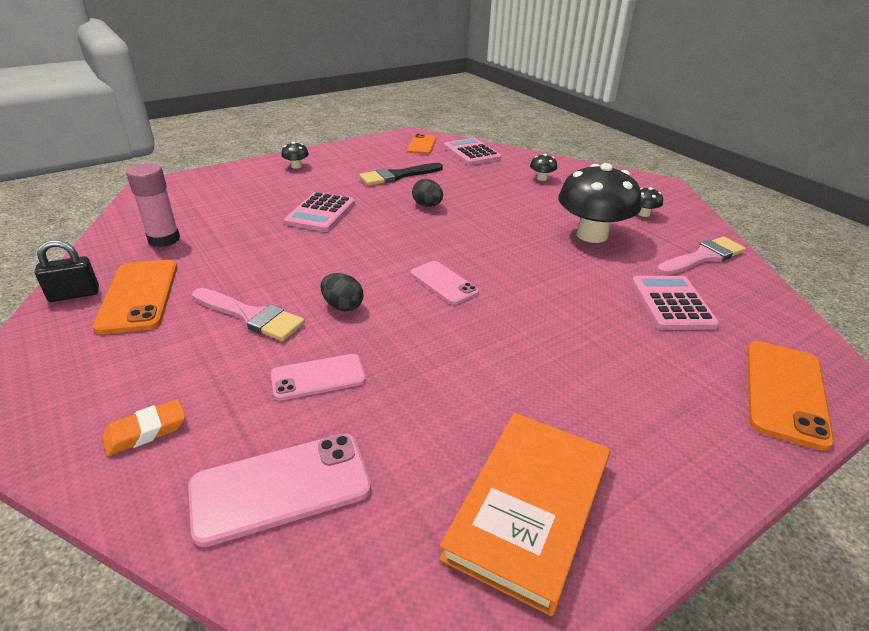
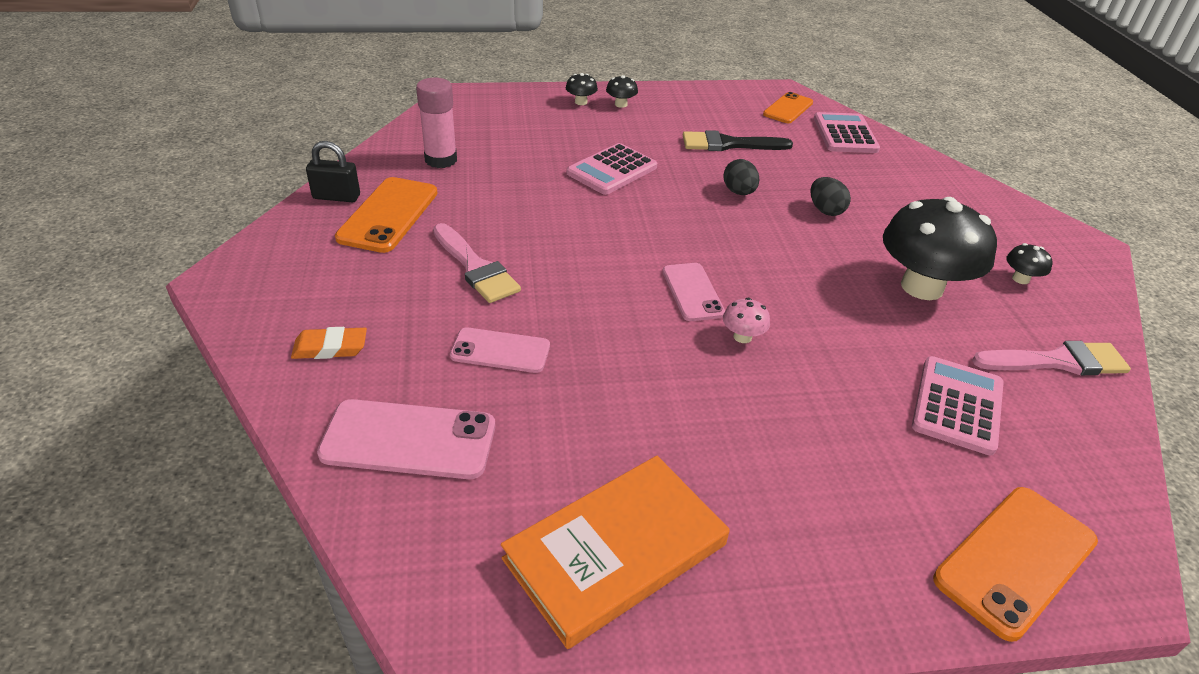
camera: 25 degrees right, 5 degrees up
black egg [320,273,363,311] -> black egg moved to [810,177,851,216]
black mushroom [530,154,557,181] -> black mushroom moved to [566,73,598,105]
none -> pink mushroom [723,298,770,343]

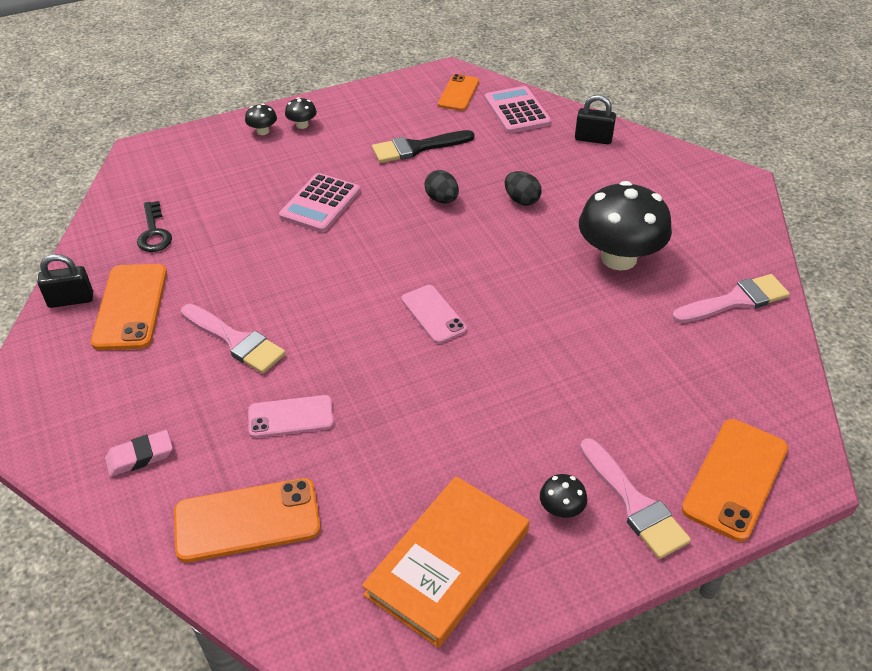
camera: 15 degrees left, 5 degrees up
orange eraser [291,327,367,359] -> pink eraser [105,430,173,477]
pink phone [317,399,495,479] -> orange phone [174,478,321,563]
pink glue stick [416,78,457,168] -> black key [137,201,172,252]
pink mushroom [723,298,770,343] -> none
pink calculator [912,356,1004,455] -> none
black mushroom [1006,243,1053,284] -> black mushroom moved to [540,474,587,518]
none -> black padlock [575,95,616,144]
none -> pink brush [580,438,691,559]

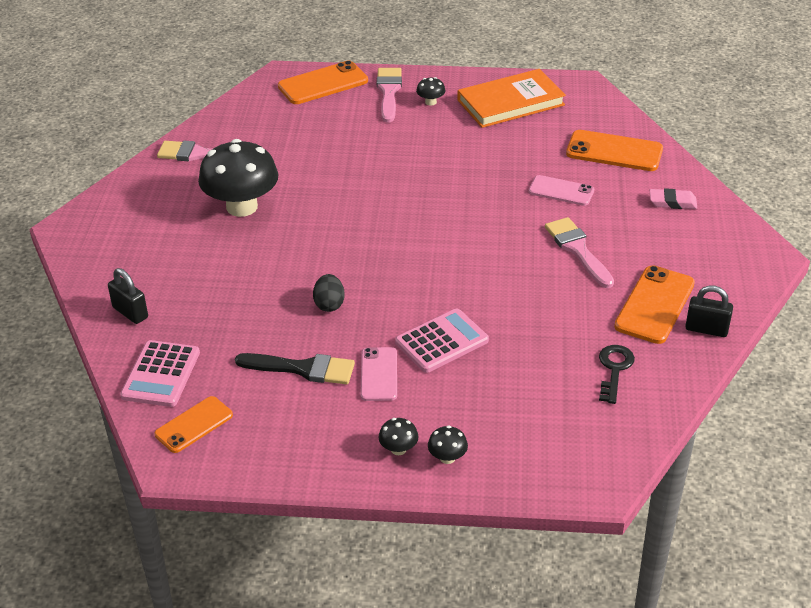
camera: 150 degrees left, 5 degrees down
pink phone [401,285,467,344] -> pink phone moved to [361,347,397,401]
black egg [505,171,542,206] -> none

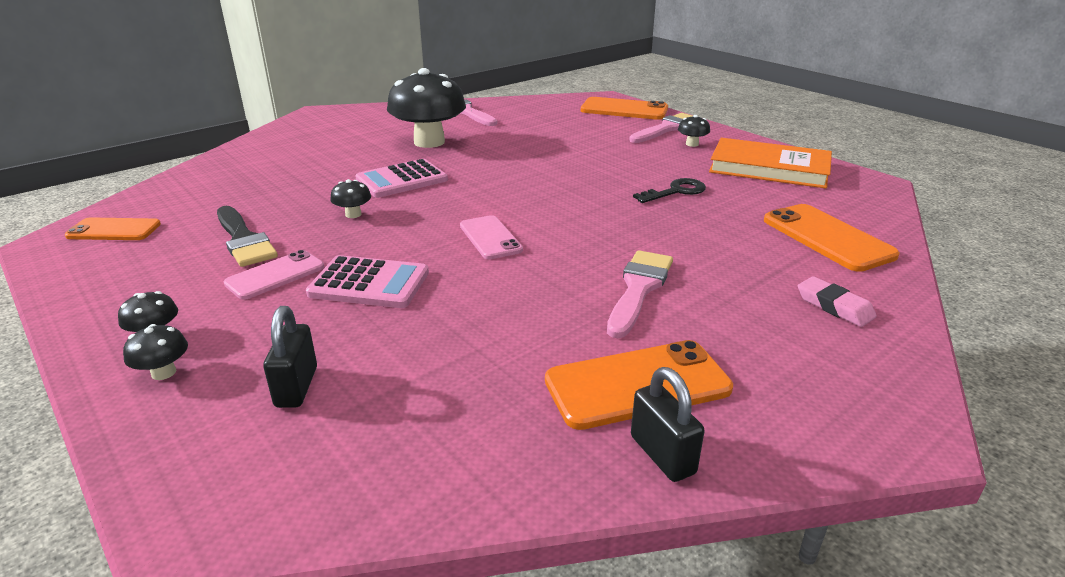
camera: 45 degrees right, 10 degrees down
black padlock [108,268,148,324] -> black padlock moved to [263,306,317,408]
pink calculator [120,340,200,407] -> pink calculator moved to [355,159,448,198]
black egg [313,274,345,312] -> black mushroom [330,179,371,218]
pink phone [529,175,594,206] -> pink phone moved to [460,215,523,259]
black key [599,345,635,404] -> black key moved to [633,178,706,203]

